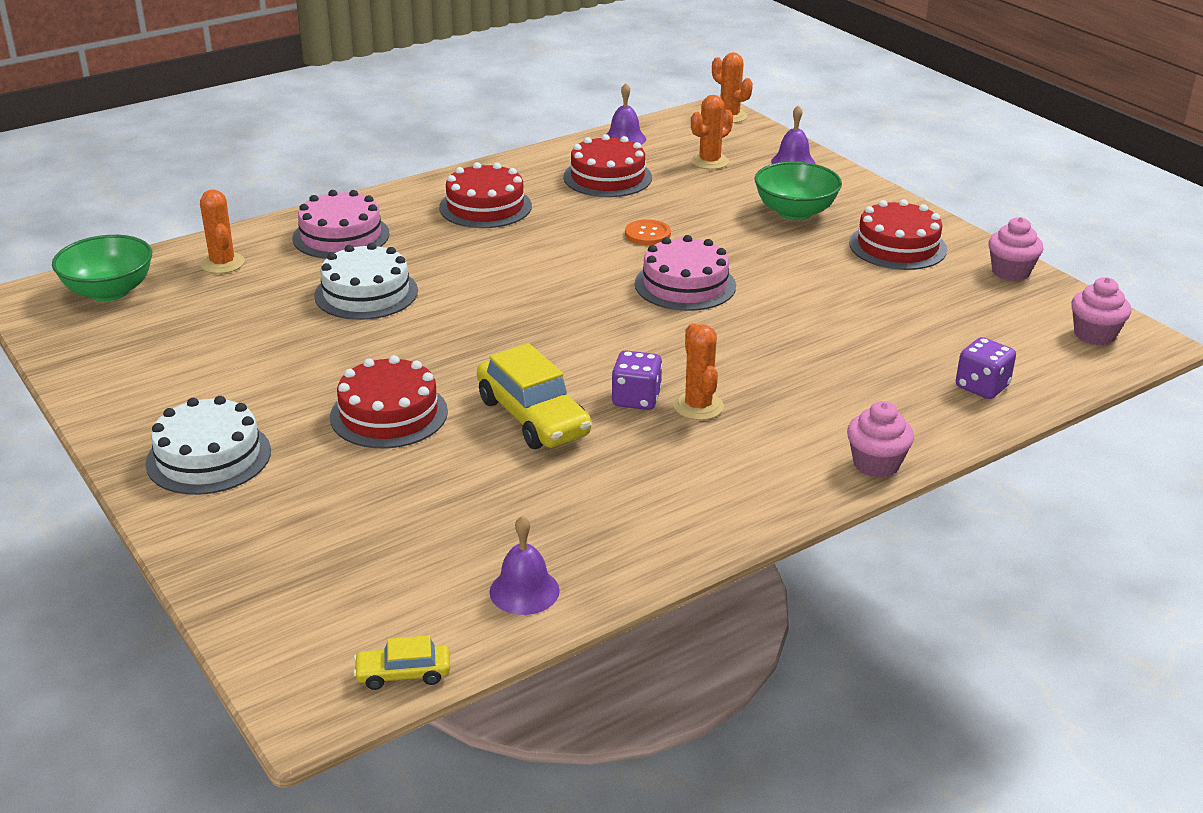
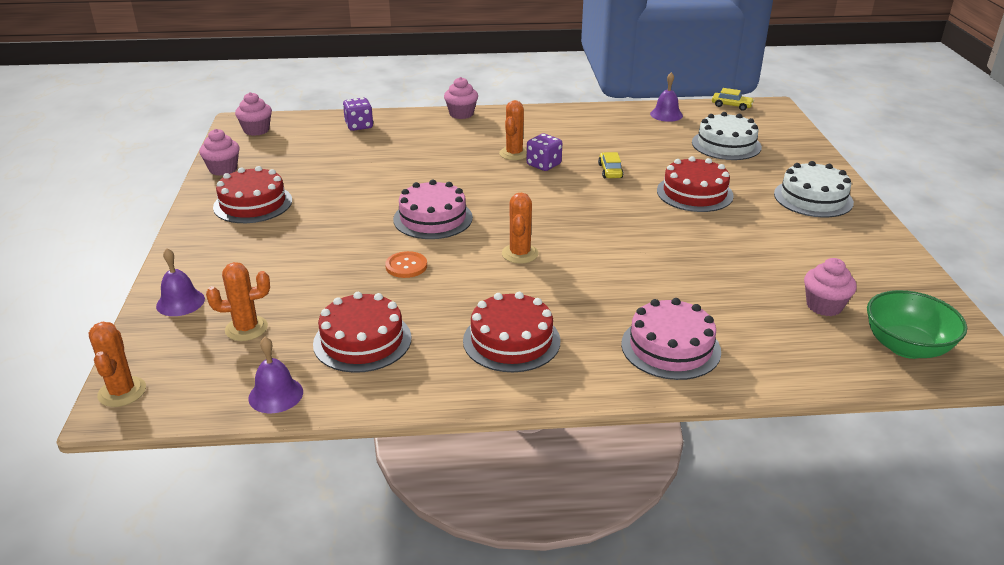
camera: 150 degrees left, 0 degrees up
orange cactus [200,190,245,274] -> orange cactus moved to [502,192,539,264]
white cake [314,243,418,320] -> white cake moved to [692,112,762,160]
yellow car [477,343,592,449] -> yellow car [598,152,623,178], size x0.51
green bowl [755,162,842,220] -> none
none -> pink cupcake [804,258,857,316]

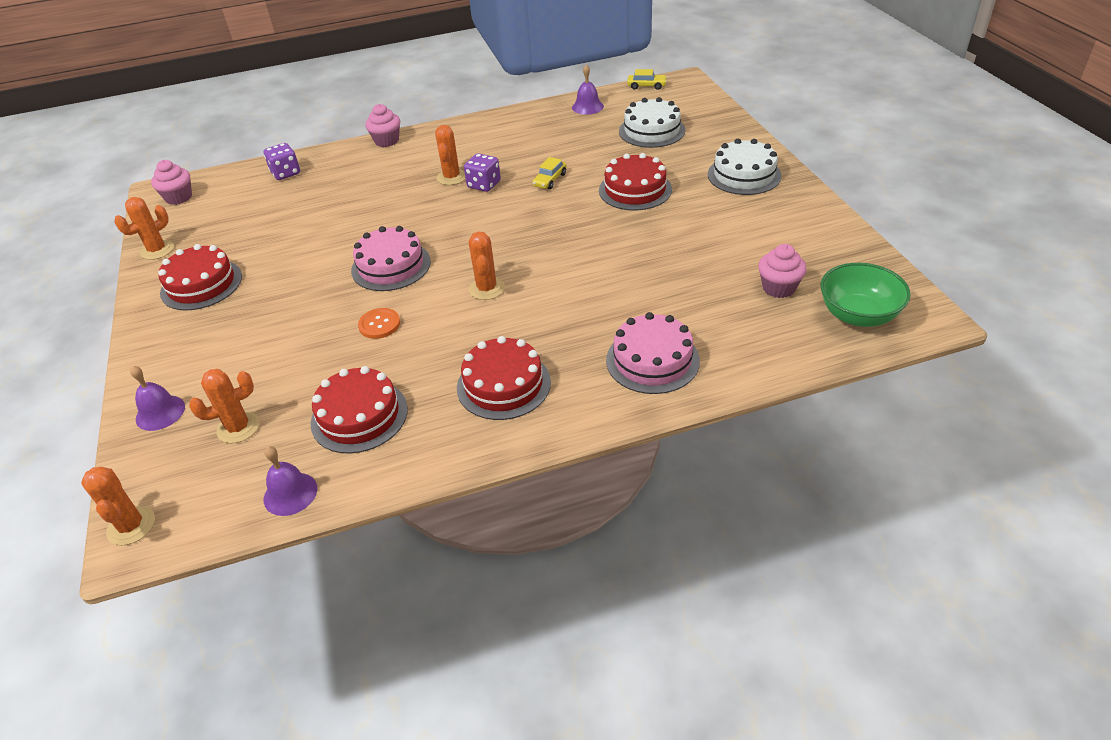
camera: 10 degrees left, 10 degrees up
pink cupcake [199,129,240,176] -> orange cactus [114,197,174,260]
yellow car [598,152,623,178] -> yellow car turned 135 degrees counterclockwise [532,157,567,189]

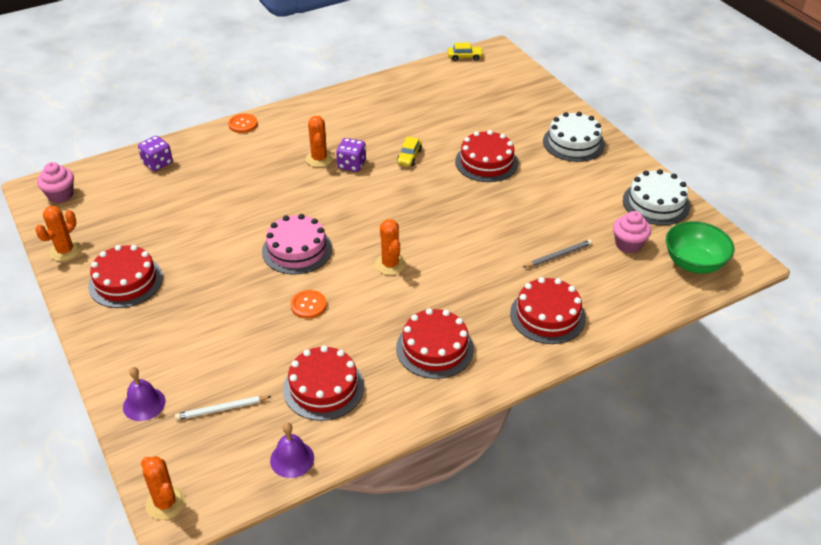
camera: 15 degrees left, 0 degrees up
orange cactus [189,369,259,443] -> white pencil [175,396,272,420]
pink cupcake [365,104,400,147] -> orange button [228,114,258,133]
purple bell [572,64,604,115] -> none
pink cake [606,312,700,394] -> red cake [510,277,586,344]
white cake [619,97,685,148] -> white cake moved to [623,169,690,225]
none -> grey pencil [522,239,592,268]

